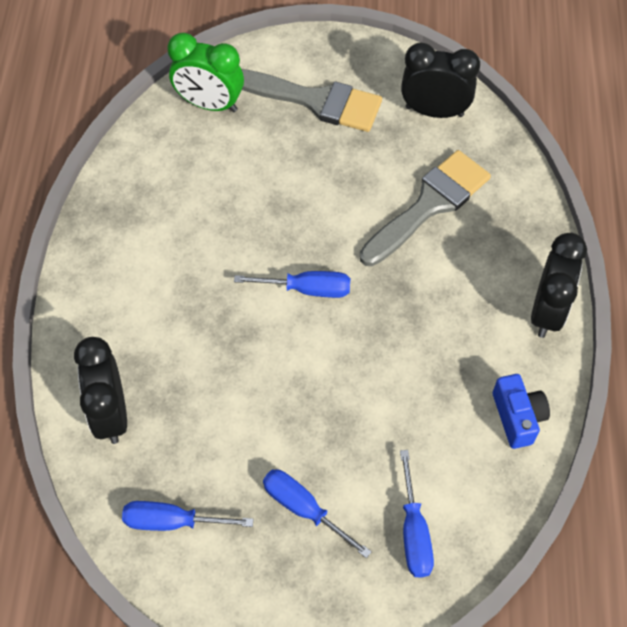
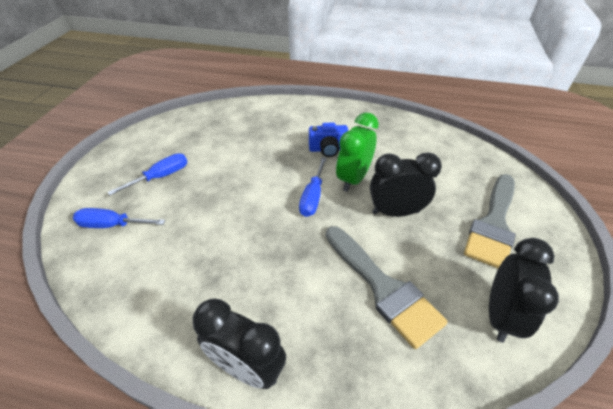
camera: 100 degrees right, 15 degrees down
black clock [74,337,127,444] -> black clock moved to [370,152,442,217]
blue screwdriver [122,501,253,531] -> none
green clock [167,33,244,112] -> green clock moved to [336,113,379,192]
blue camera [492,374,550,449] -> blue camera moved to [309,123,348,157]

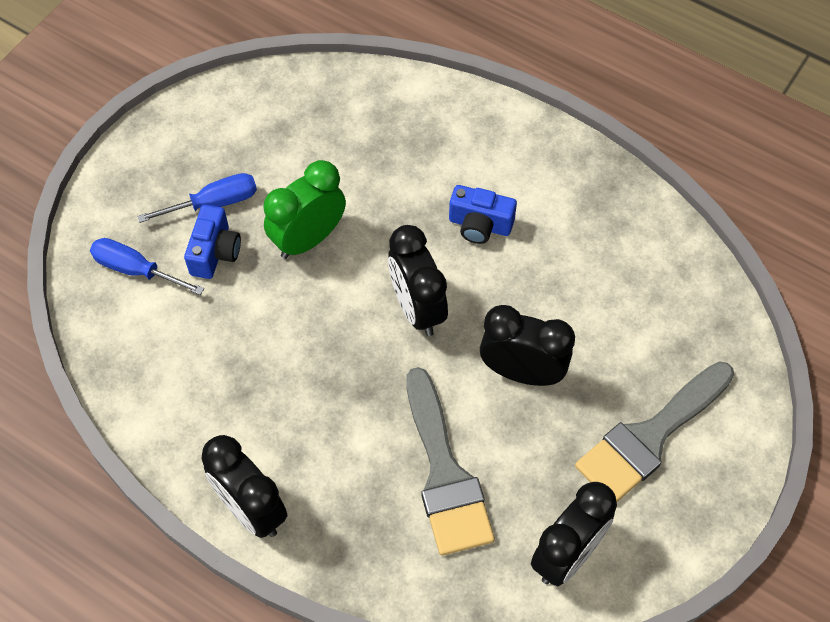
camera: 20 degrees right, 15 degrees up
blue screwdriver [299,157,327,217] -> black clock [388,225,448,336]
green clock [336,113,379,192] -> green clock moved to [263,160,346,259]
none -> blue camera [184,205,241,279]

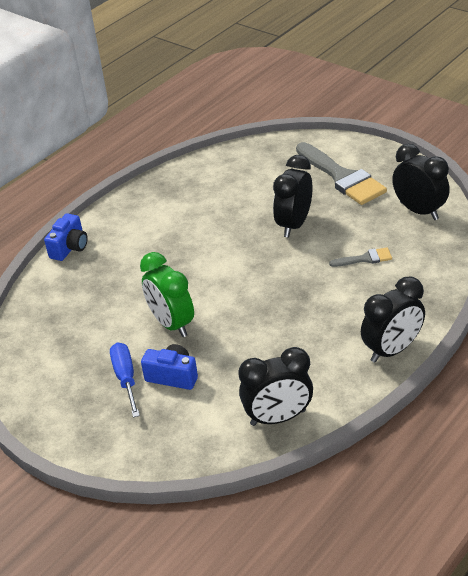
camera: 80 degrees left, 20 degrees down
blue screwdriver [90,238,204,295] -> none
black clock [388,225,448,336] -> black clock moved to [238,347,313,426]
grey brush [406,367,495,556] -> grey brush [329,247,392,267], size x0.47
blue camera [449,185,517,244] -> blue camera moved to [44,213,88,261]

